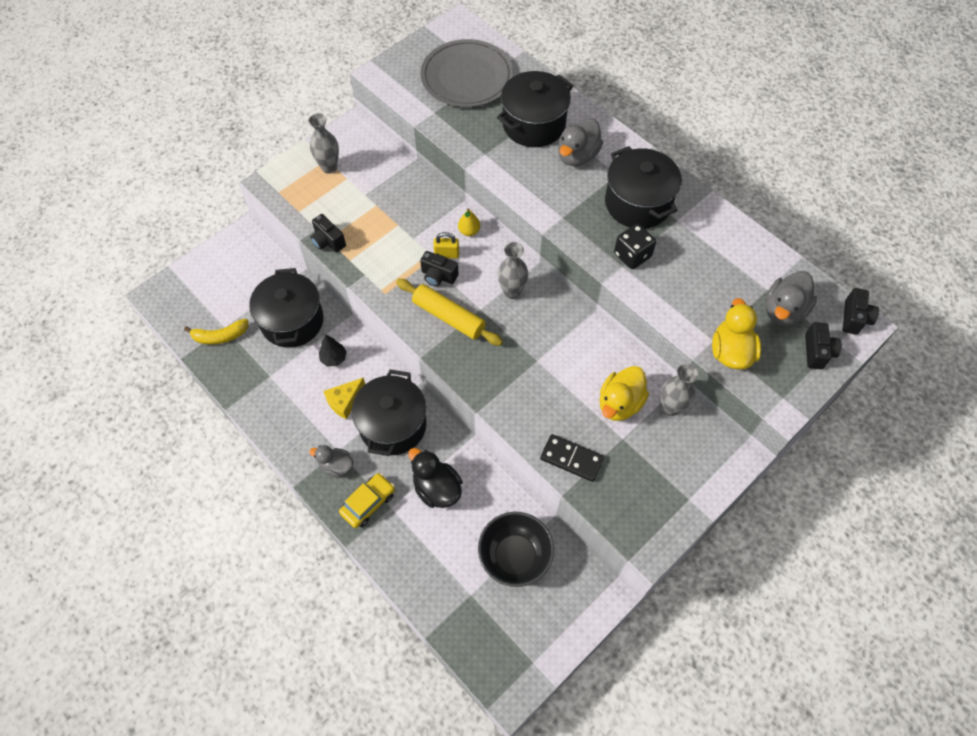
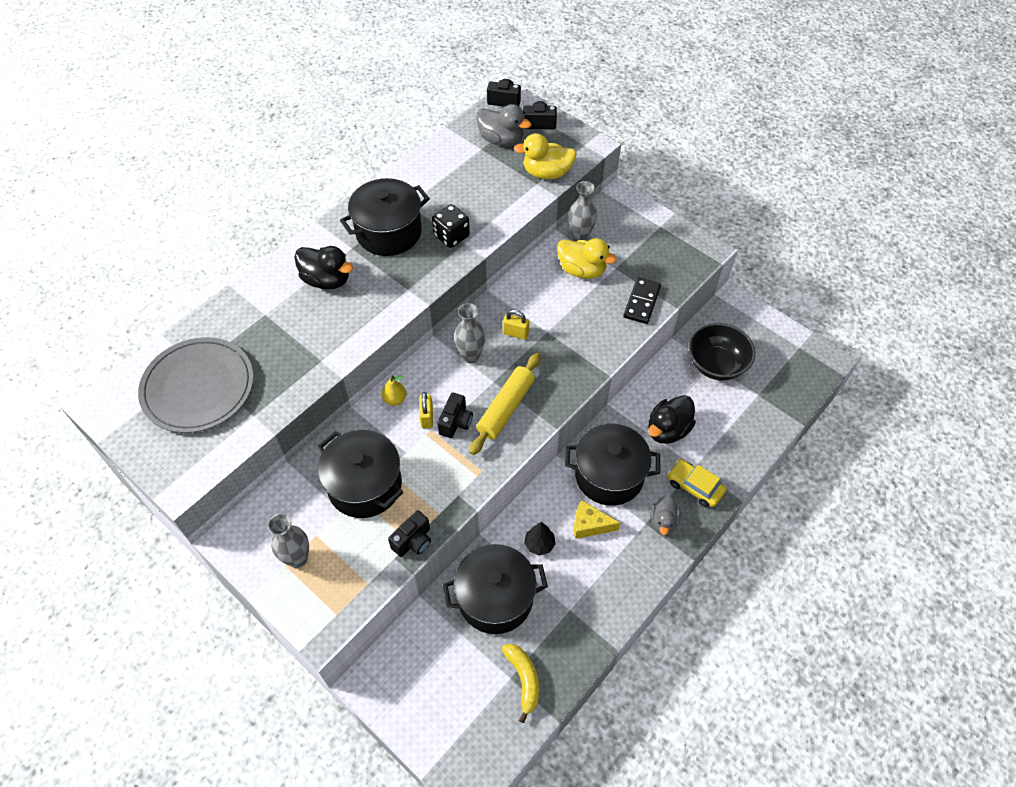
camera: 95 degrees left, 5 degrees down
yellow cheese [323,377,365,420] -> yellow cheese turned 150 degrees clockwise [574,500,621,539]
black pot [497,71,574,147] -> black pot moved to [318,430,403,518]
grey duck [558,118,603,166] -> black duck [294,246,353,290]
none -> yellow padlock [503,310,529,339]

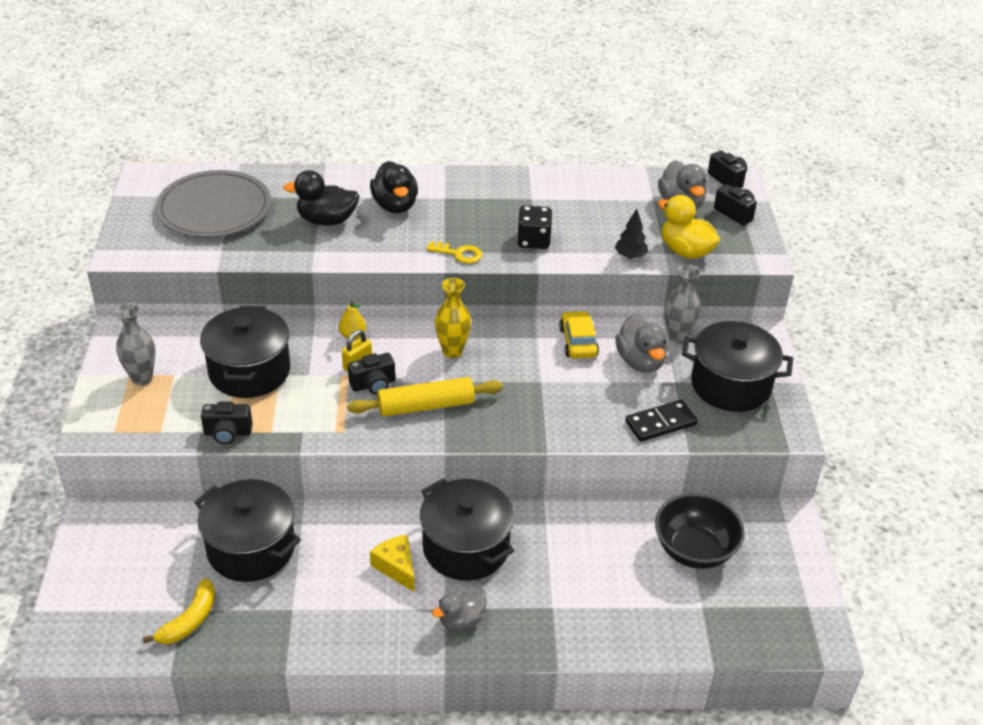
camera: 45 degrees right, 15 degrees down
black pot [340,178,430,256] -> black pot moved to [682,321,793,412]
grey vase [454,303,485,363] -> yellow vase [435,278,471,358]
yellow padlock [503,310,529,339] -> none
black tree [524,522,556,556] -> black tree moved to [615,209,648,259]
yellow duck [557,238,617,279] -> grey duck [615,314,668,373]
black duck [648,395,696,444] -> black duck moved to [283,170,359,226]
yellow car [668,459,726,508] -> yellow car moved to [559,311,599,358]
none -> yellow key [426,241,482,264]

